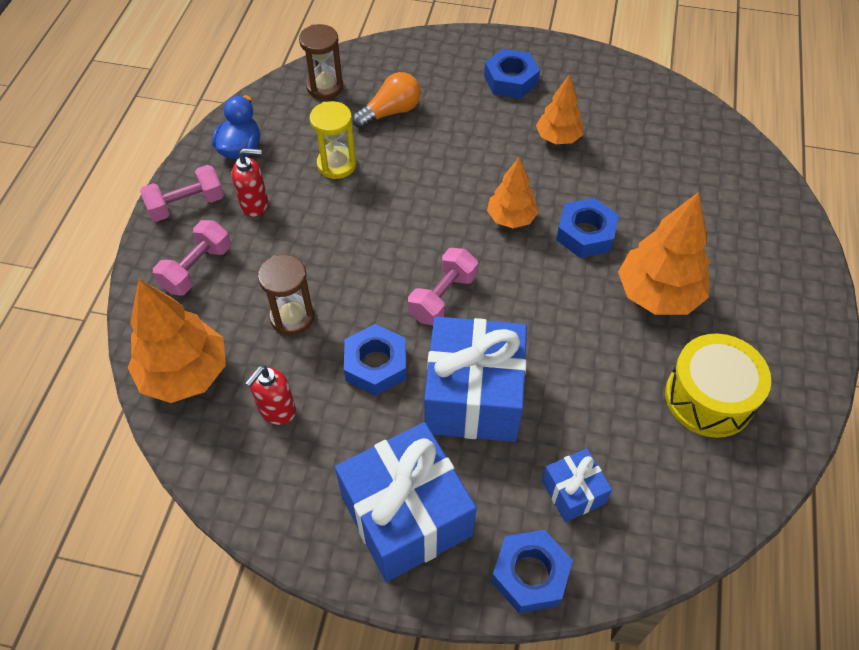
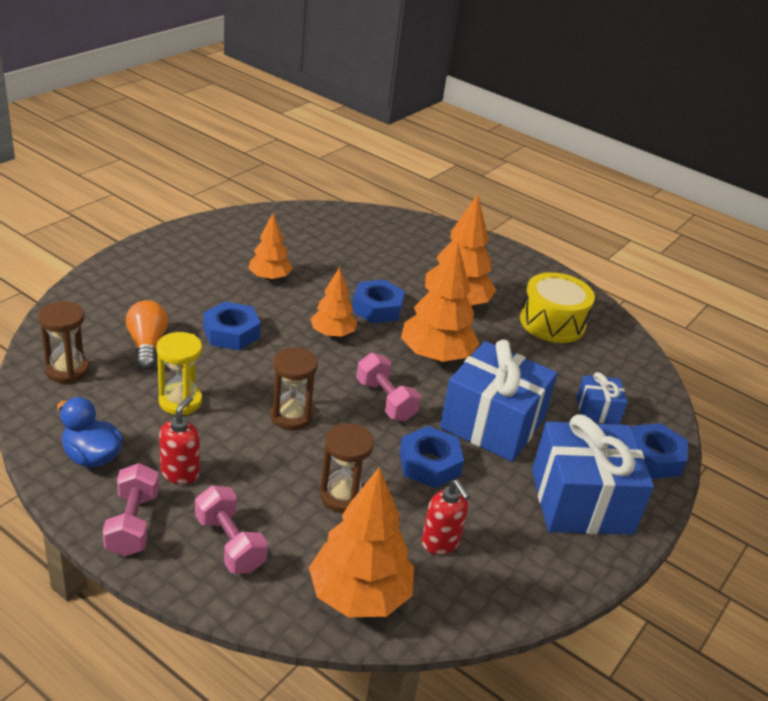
camera: 70 degrees left, 20 degrees down
blue nut [484,49,540,99] -> blue nut moved to [203,301,261,350]
none -> brown hourglass [270,347,318,430]
none -> orange tree [401,242,479,362]

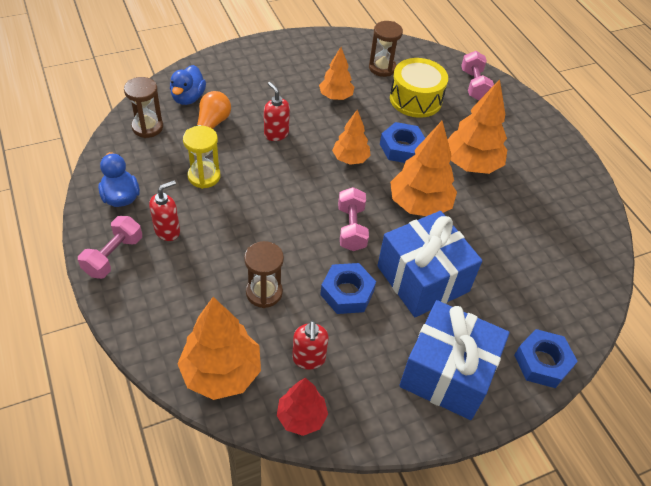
camera: 30 degrees right, 15 degrees up
pink dumbbell [195,486,268,573] -> pink dumbbell moved to [461,51,494,101]
blue nut [203,301,261,350] -> red soap dispenser [264,82,290,141]
brown hourglass [270,347,318,430] -> brown hourglass moved to [369,21,403,77]
yellow drum [520,272,595,343] -> yellow drum moved to [390,58,448,118]
blue gift [577,372,627,425] -> none
none -> blue duck [170,65,206,105]
none -> red tree [277,378,328,436]

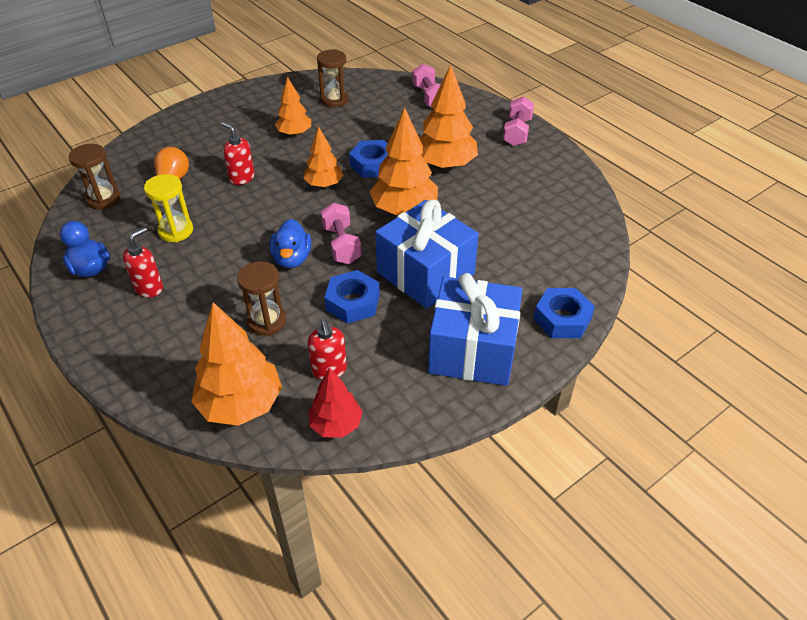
camera: 10 degrees left, 5 degrees down
pink dumbbell [78,216,142,279] -> pink dumbbell moved to [503,96,534,146]
blue duck [170,65,206,105] -> blue duck moved to [270,219,311,268]
yellow drum [390,58,448,118] -> none

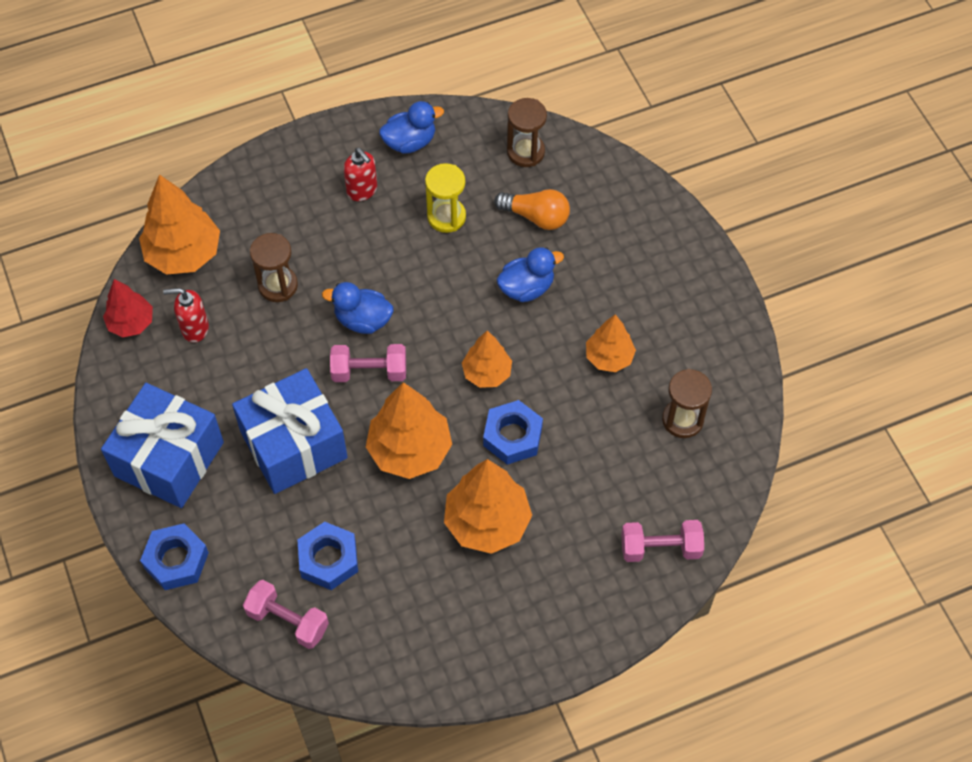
camera: 105 degrees right, 15 degrees up
red soap dispenser [221,122,255,185] -> blue duck [497,247,564,302]
blue nut [324,270,380,324] -> blue nut moved to [297,522,358,590]
pink dumbbell [503,96,534,146] -> pink dumbbell moved to [243,580,329,649]

